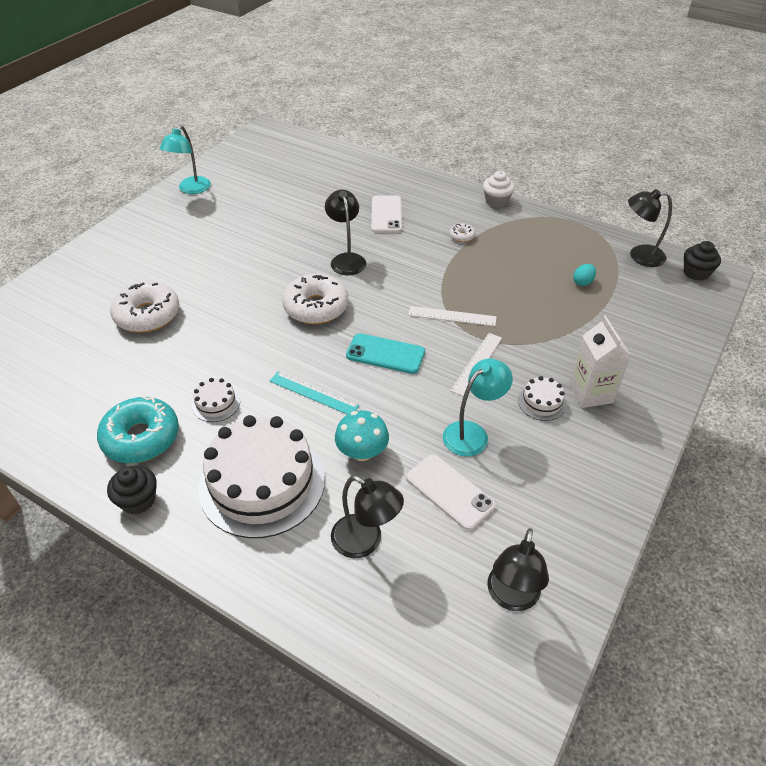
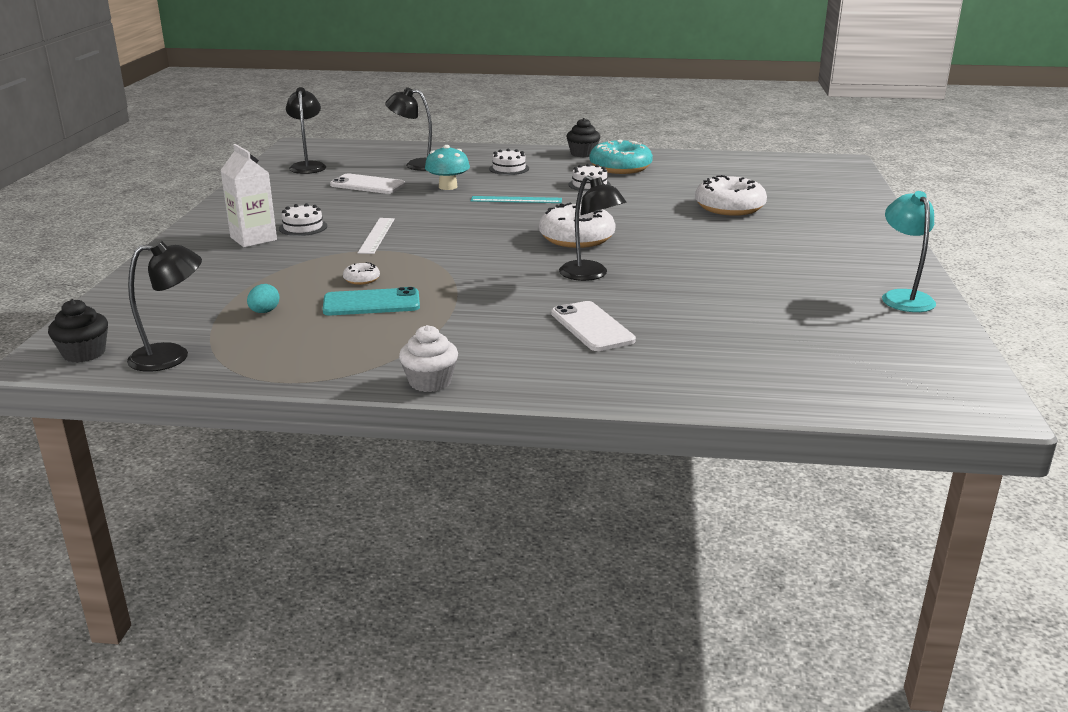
camera: 155 degrees right, 20 degrees down
white cake [198,415,325,538] -> white cake [489,149,529,175], size x0.42
turquoise phone [346,333,425,374] -> turquoise phone moved to [323,287,420,315]
white ruler [408,306,497,326] -> none
turquoise lamp [443,358,513,457] -> none
white donut [450,223,475,242] -> white donut moved to [343,262,380,285]

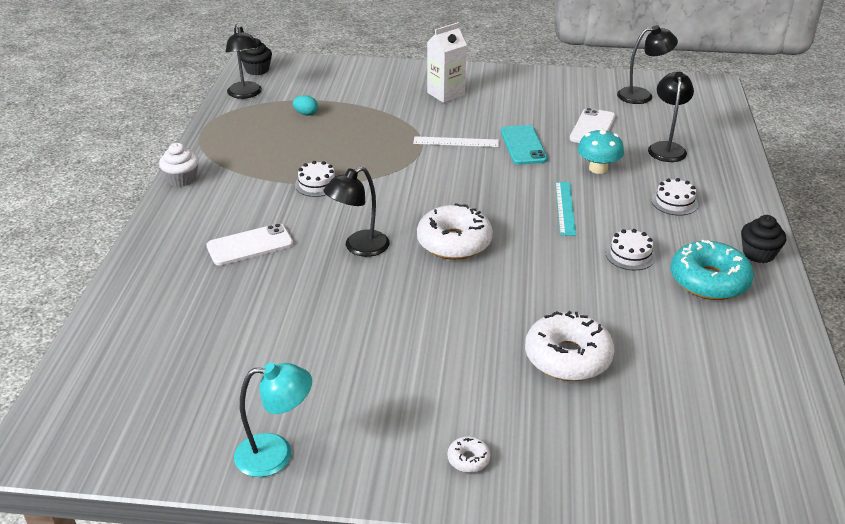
camera: 90 degrees right, 10 degrees up
white cake [279,203,327,236] -> white cake moved to [295,161,335,197]
turquoise phone [323,287,420,315] -> turquoise phone moved to [501,125,548,165]
white donut [343,262,380,285] -> white donut moved to [447,436,490,473]

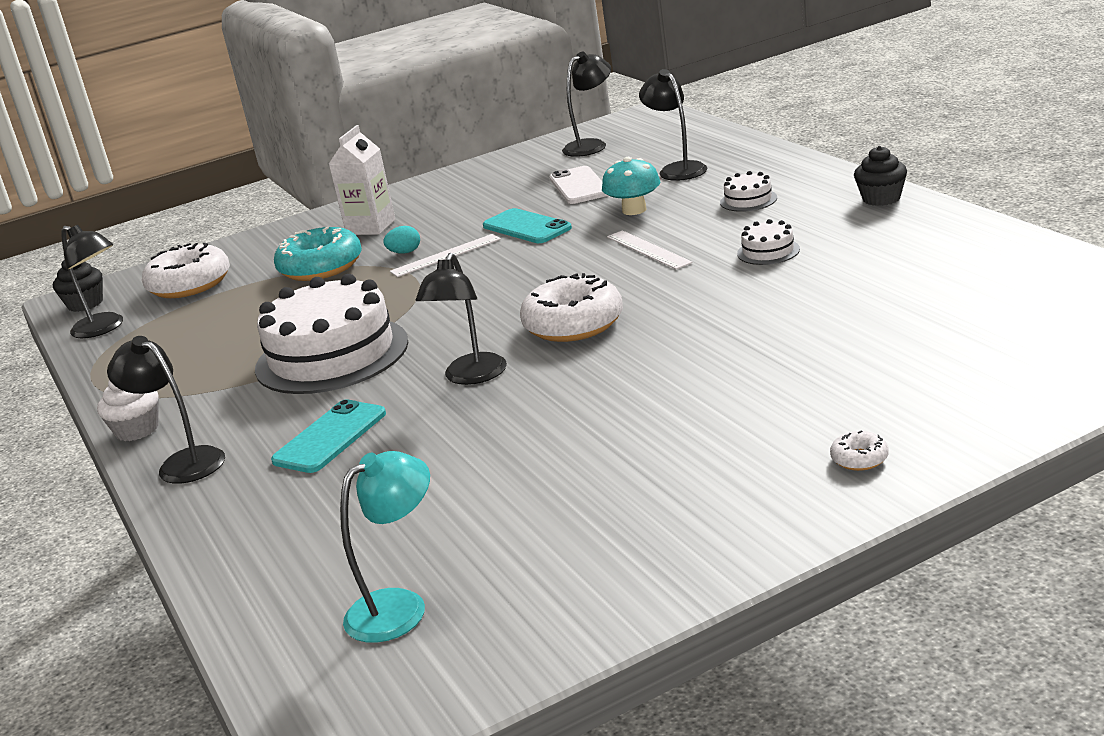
camera: 30 degrees left, 10 degrees down
white phone [206,223,293,266] -> turquoise phone [271,399,386,473]
turquoise lamp [234,363,312,477] -> turquoise lamp moved to [340,451,430,643]
turquoise egg [293,95,318,115] -> turquoise egg moved to [383,226,420,254]
white cake [295,161,335,197] -> white cake [255,274,409,394], size x2.39
white donut [525,311,614,381] -> white donut moved to [142,243,230,298]
turquoise ruler [555,182,576,236] -> white ruler [607,230,693,270]
turquoise donut [671,240,754,300] -> turquoise donut moved to [274,227,362,281]
none -> black lamp [107,336,225,484]

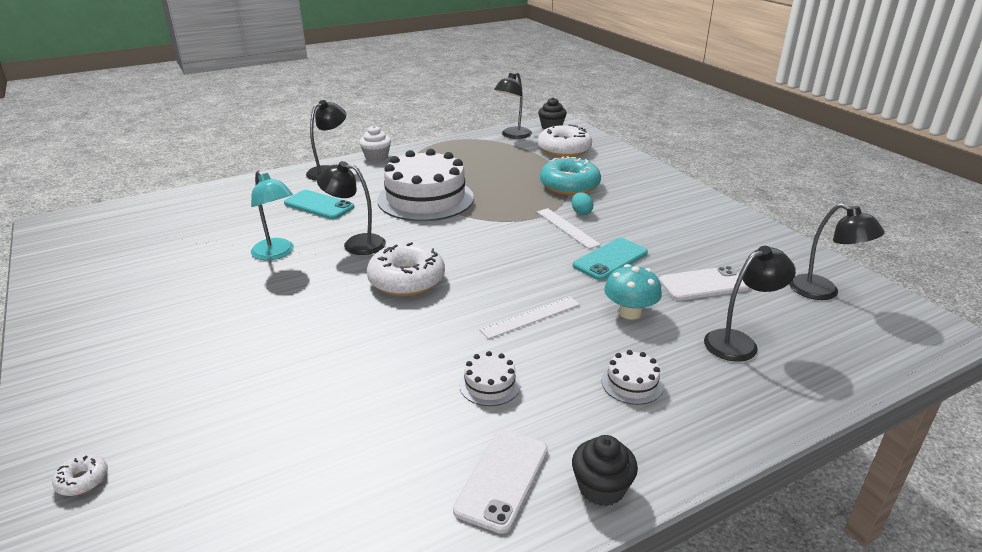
camera: 85 degrees right, 5 degrees up
white carton [329,125,395,235] -> none
turquoise lamp [340,451,430,643] -> turquoise lamp moved to [251,170,294,260]
white donut [830,430,889,471] -> white donut moved to [52,454,108,496]
none -> white phone [453,430,548,534]

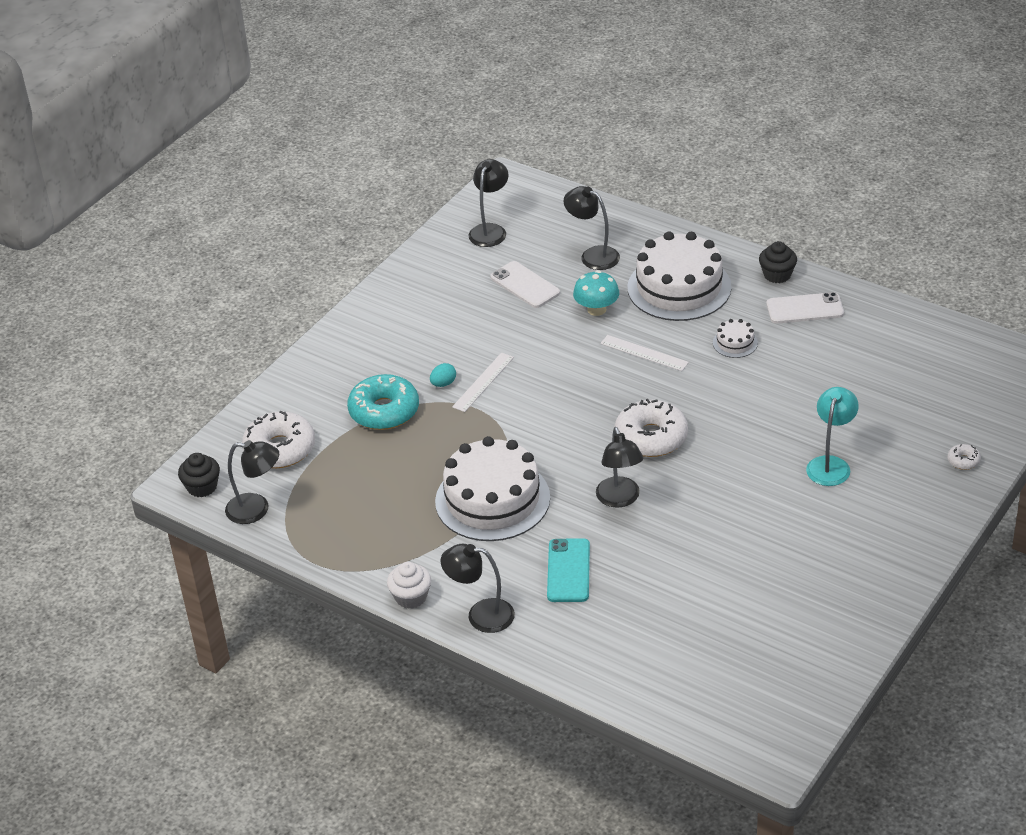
camera: 115 degrees left, 10 degrees up
turquoise lamp [251,170,294,260] -> turquoise lamp moved to [806,387,859,486]
turquoise phone [573,238,648,280] -> none
white cake [602,350,663,405] -> white cake [628,231,731,321], size x2.39

